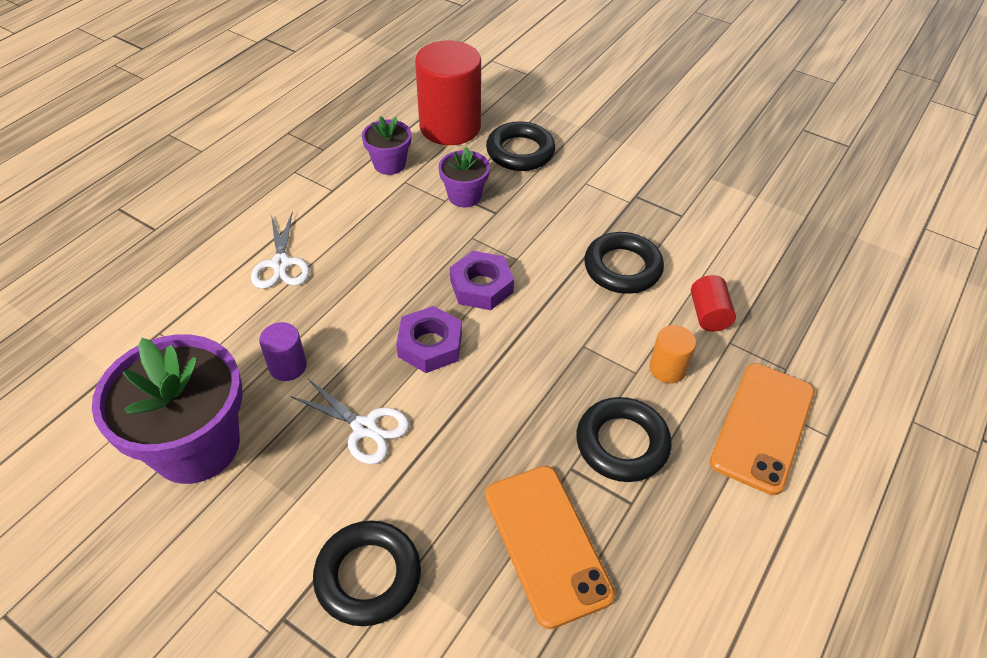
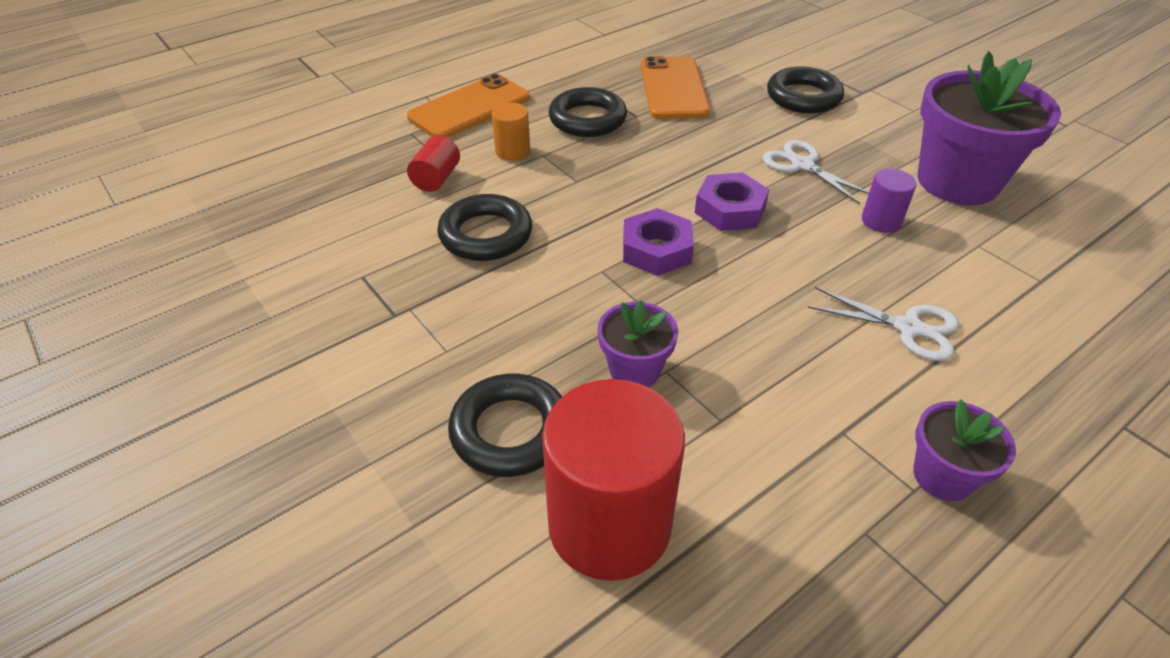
camera: 160 degrees left, 5 degrees down
white scissors [251,213,310,289] -> white scissors turned 105 degrees clockwise [808,287,959,361]
purple flower pot [362,116,411,175] -> purple flower pot moved to [913,400,1016,501]

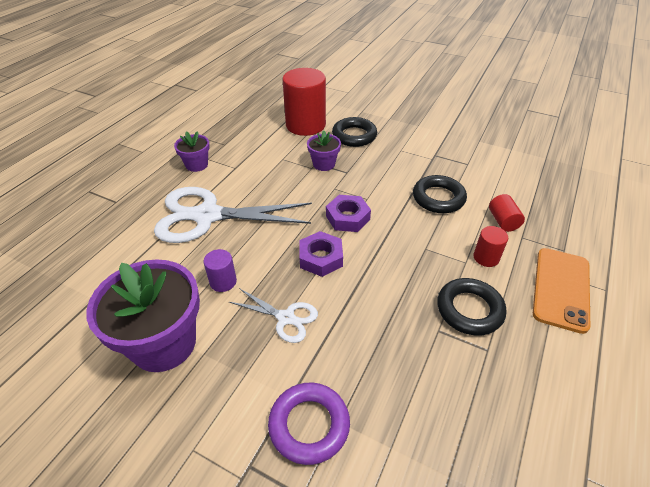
camera: 155 degrees right, 0 degrees up
orange cylinder [492,103,530,161] -> red cylinder [473,226,508,267]
orange phone [641,56,710,119] -> none
black ring [767,67,844,113] -> purple ring [268,383,350,465]
white scissors [808,287,959,361] -> white scissors [154,187,312,243], size x2.05

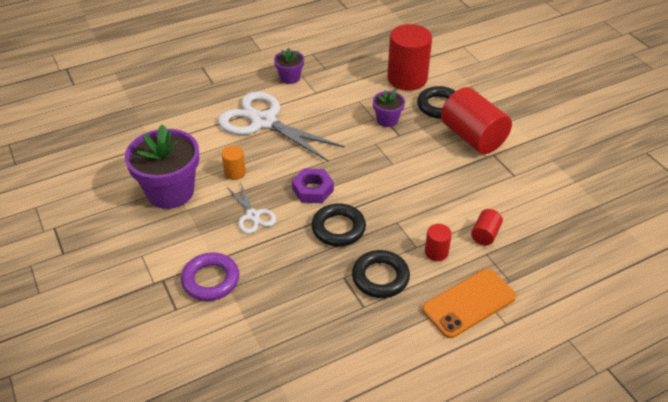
camera: 35 degrees right, 0 degrees up
purple cylinder [203,249,237,292] -> orange cylinder [221,146,246,180]
purple nut [326,195,371,232] -> none
black ring [413,175,467,213] -> black ring moved to [311,203,366,247]
none -> red cylinder [441,87,512,154]

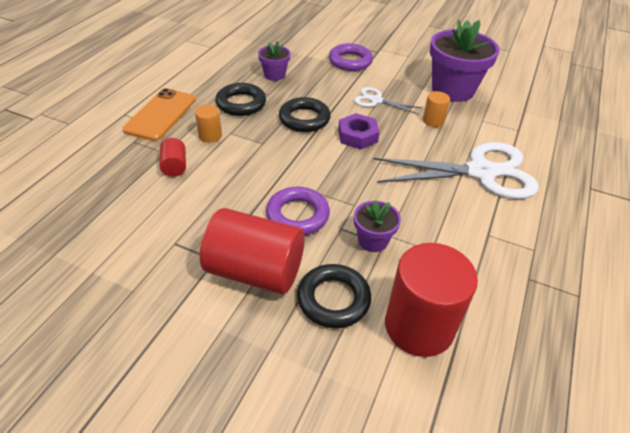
camera: 140 degrees right, 0 degrees up
purple flower pot [274,48,304,84] -> purple flower pot moved to [258,41,291,81]
red cylinder [425,224,452,261] -> orange cylinder [195,105,222,142]
none -> purple ring [266,187,330,235]

